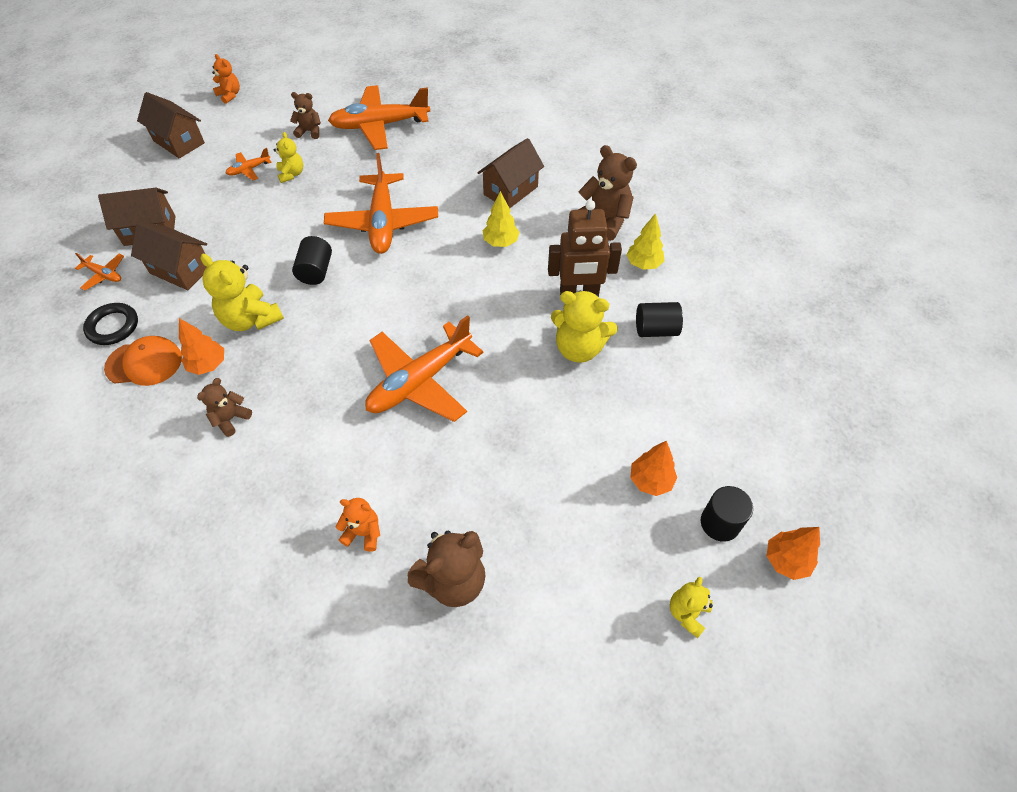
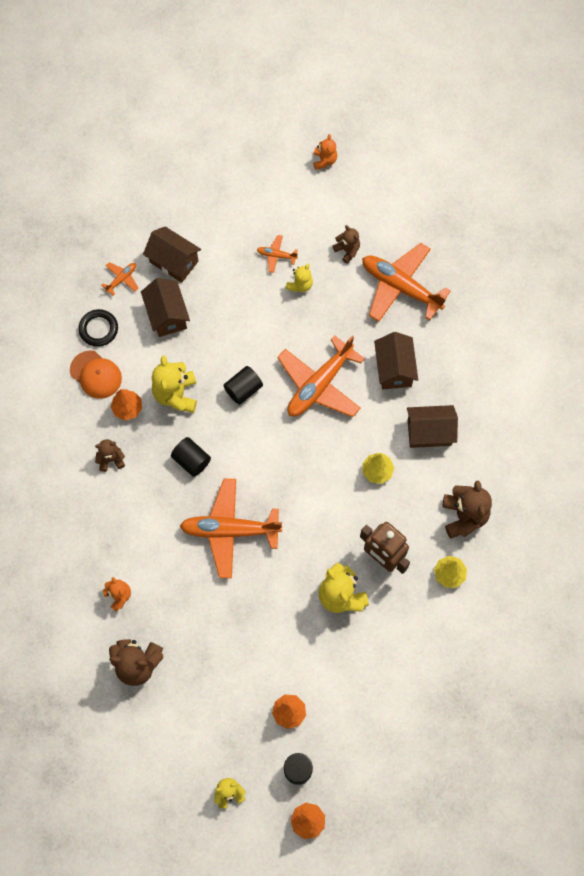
camera: 45 degrees right, 15 degrees up
orange plane [75,253,124,290] -> orange plane turned 120 degrees counterclockwise [101,262,139,296]
brown house [137,92,205,158] -> brown house moved to [374,332,418,389]
black cylinder [636,302,683,337] -> black cylinder moved to [171,437,211,477]

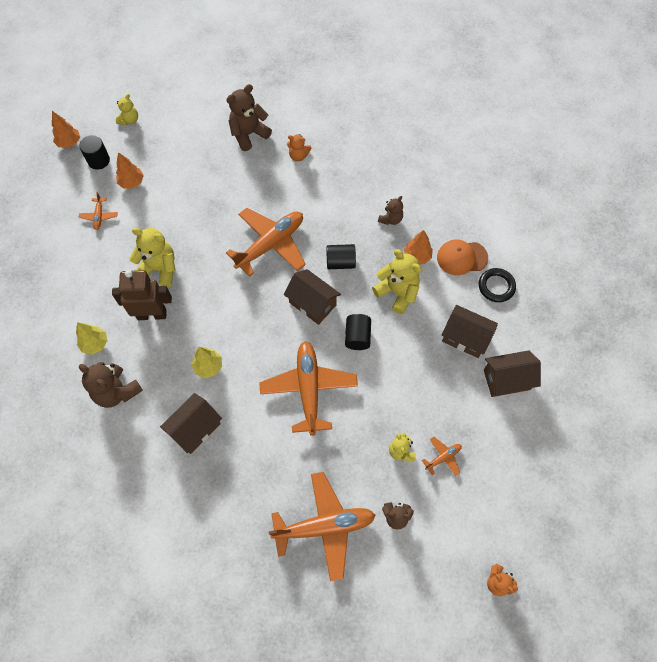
camera: 135 degrees right, 5 degrees down
orange plane [101,262,139,296] -> orange plane moved to [79,192,118,230]
brown house [374,332,418,389] -> brown house moved to [284,269,341,325]

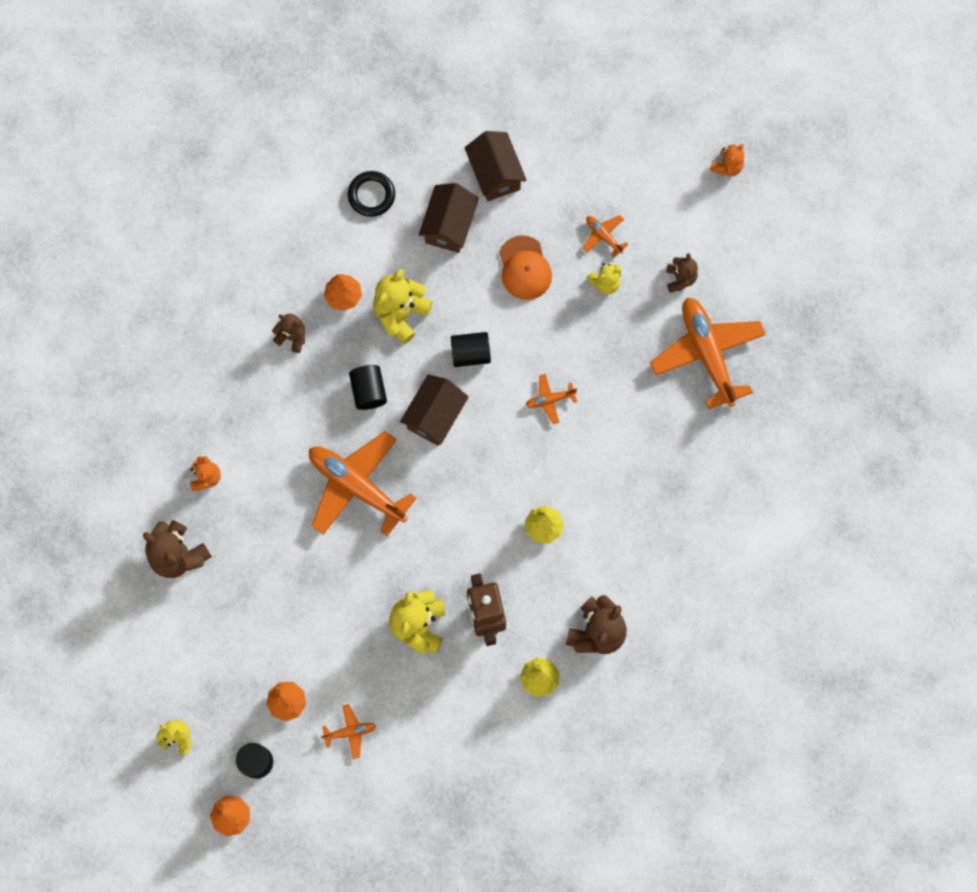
camera: 100 degrees left, 10 degrees up
brown house [160,393,222,454] -> none
orange plane [259,341,358,436] -> orange plane [526,374,577,424], size x0.44
orange cap [437,239,488,275] -> orange cap moved to [499,235,552,300]

